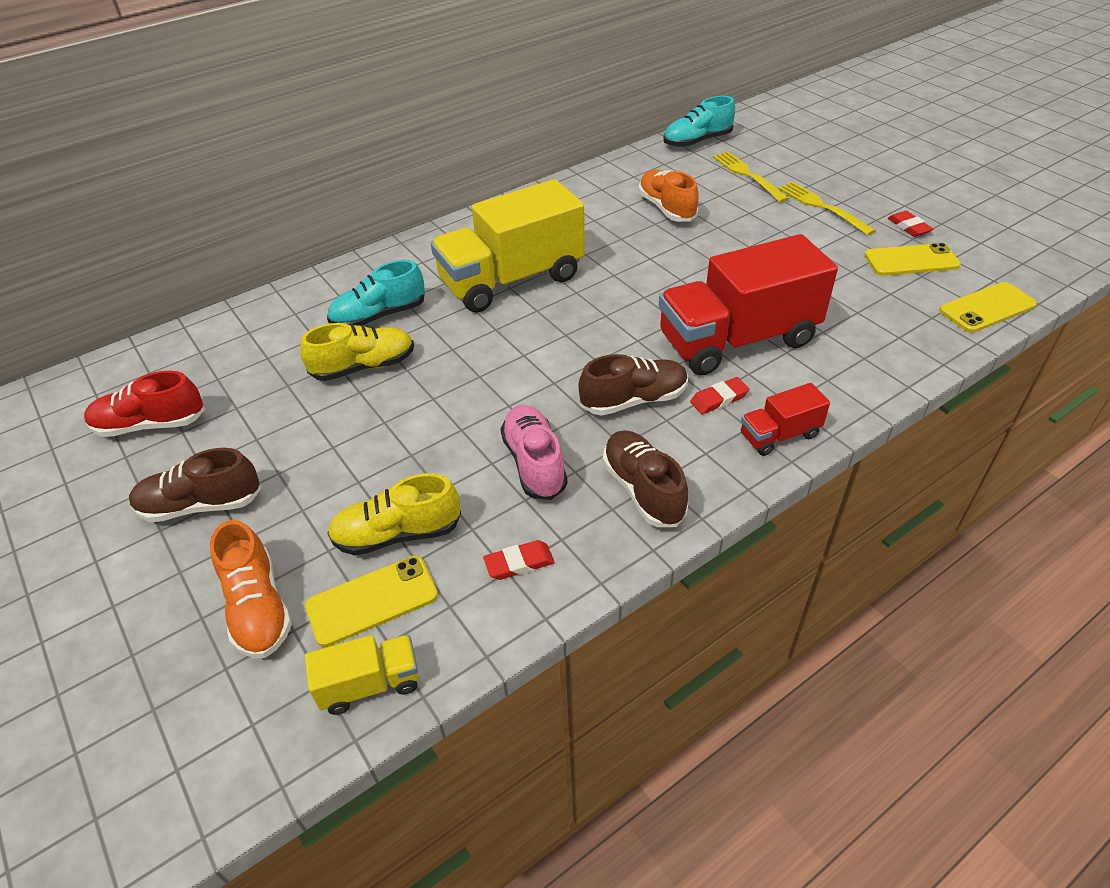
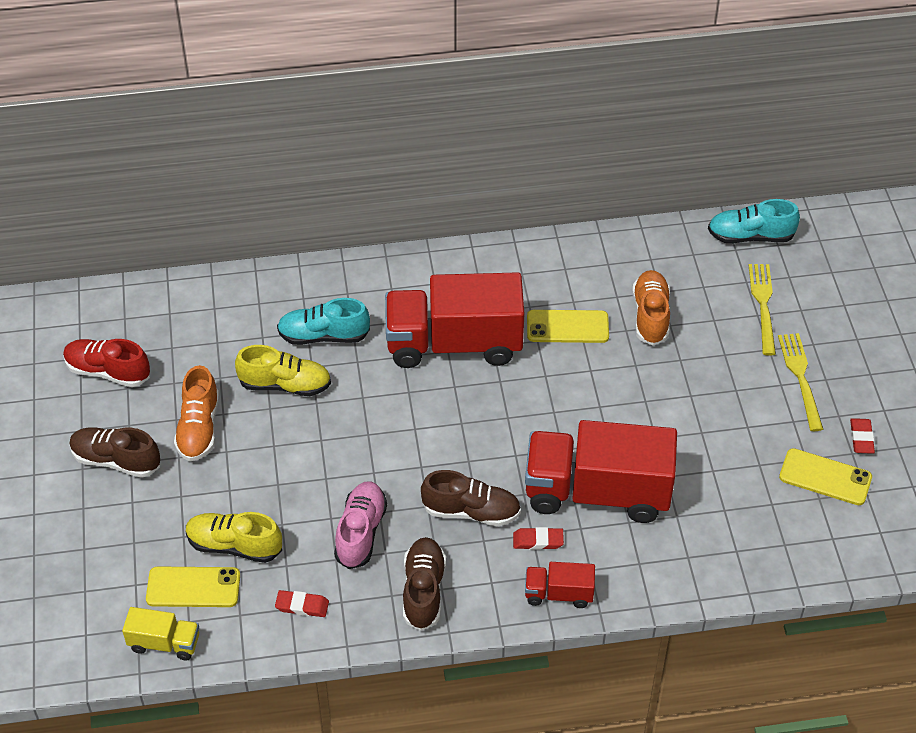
camera: 25 degrees right, 5 degrees up
orange shoe [210,520,292,658] -> orange shoe moved to [174,365,219,462]
yellow truck [431,179,585,313] -> red truck [385,272,524,368]
yellow phone [939,282,1037,333] -> yellow phone moved to [527,310,609,343]

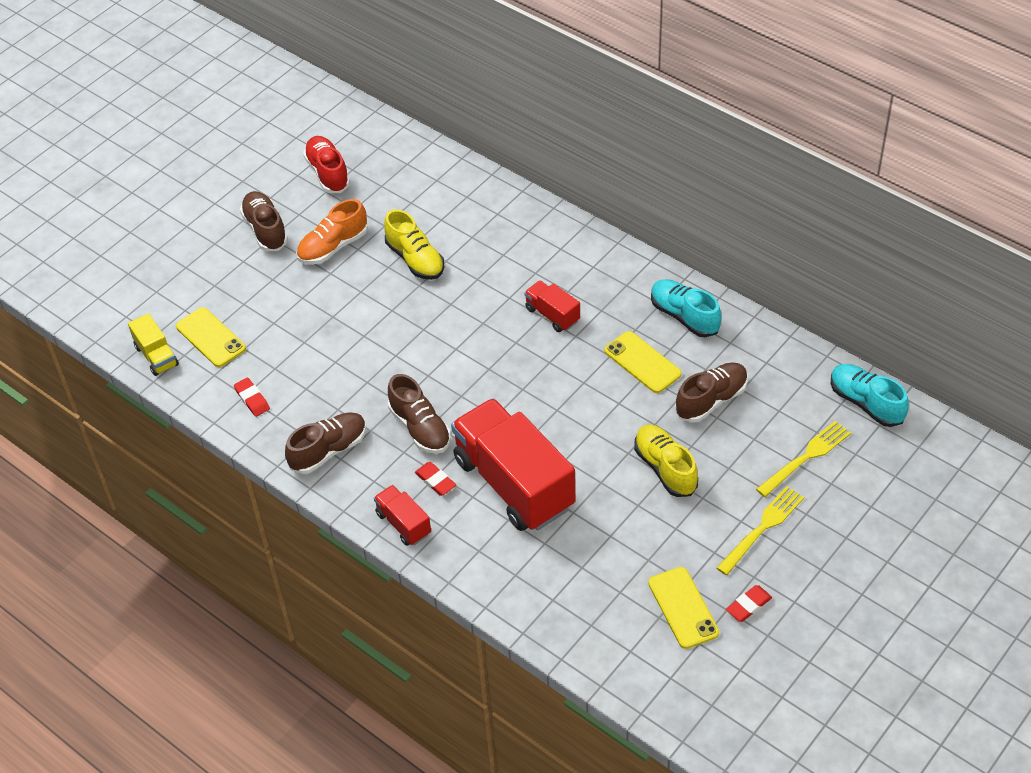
camera: 50 degrees right, 0 degrees up
yellow shoe [186,512,282,563] -> yellow shoe moved to [634,425,698,497]
turquoise shoe [277,298,370,345] -> turquoise shoe moved to [651,279,722,337]
pink shoe [334,481,387,569] -> none
red truck [385,272,524,368] -> red truck [524,280,580,332], size x0.45
orange shoe [632,270,670,345] -> brown shoe [675,362,748,423]

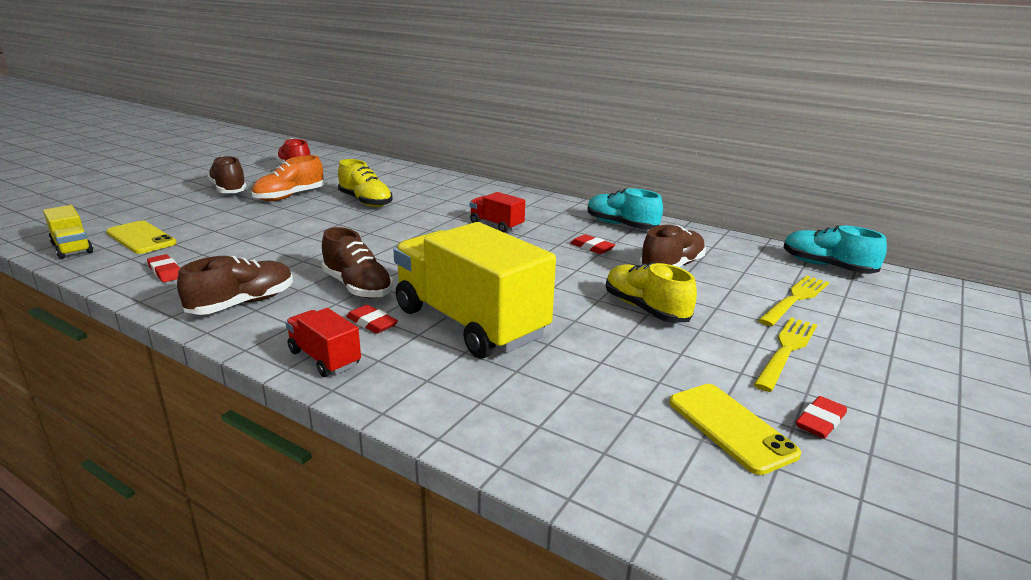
camera: 10 degrees left, 25 degrees down
red truck [451,398,575,531] -> yellow truck [393,222,556,358]
yellow phone [605,331,682,393] -> red eraser [570,234,615,254]

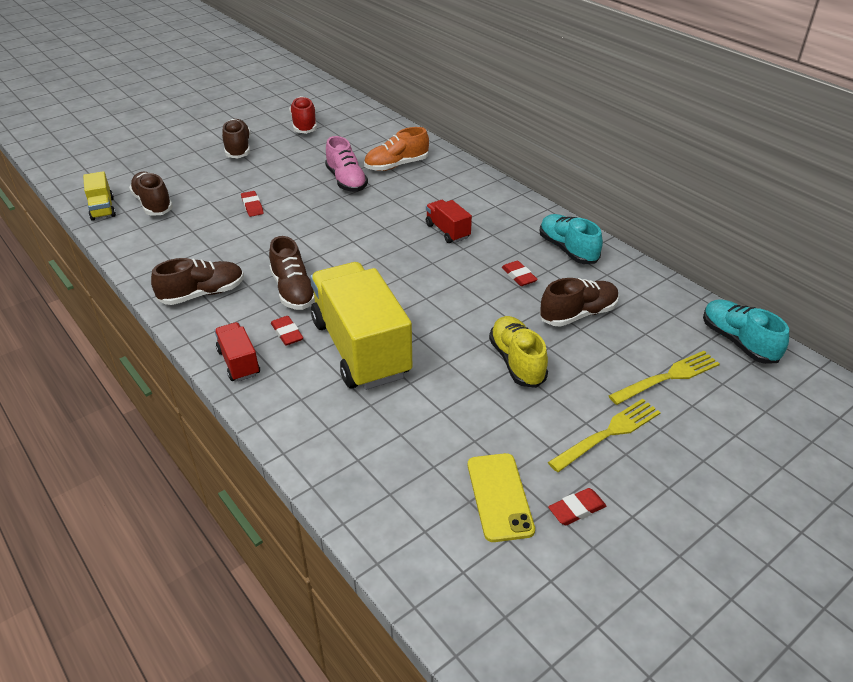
camera: 20 degrees right, 15 degrees up
yellow phone [106,221,177,254] -> brown shoe [129,172,173,216]
red eraser [147,254,180,282] -> red eraser moved to [241,191,264,217]
orange shoe [252,155,324,201] -> orange shoe moved to [364,127,429,171]
yellow shoe [338,159,393,207] -> pink shoe [325,136,368,192]

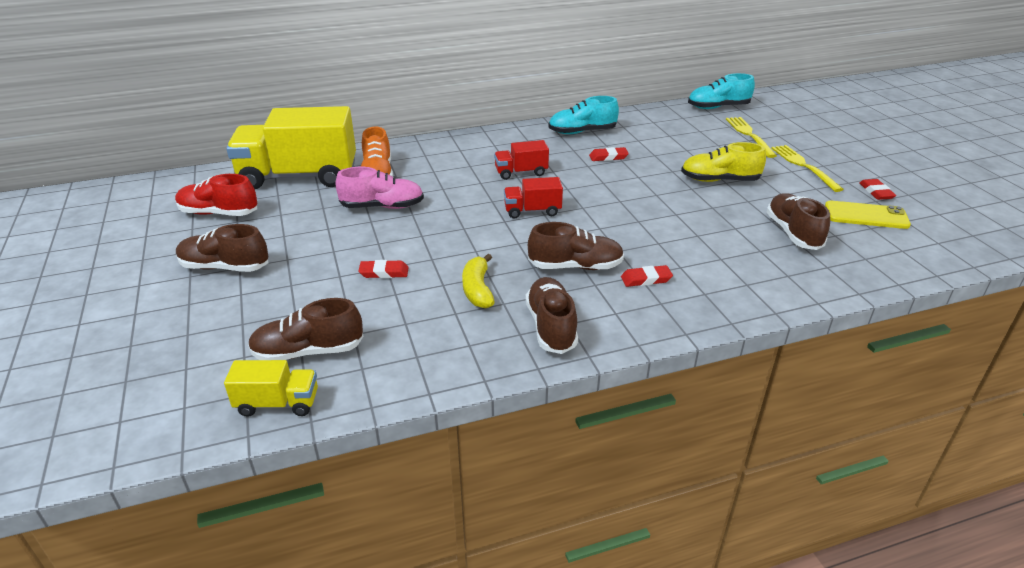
camera: 70 degrees left, 5 degrees down
red truck [214,322,260,381] -> red truck moved to [504,177,563,219]
yellow truck [310,262,412,390] -> yellow truck moved to [226,106,356,189]
brown shoe [540,278,619,327] -> brown shoe moved to [767,193,830,250]
none -> yellow banana [462,254,495,308]

